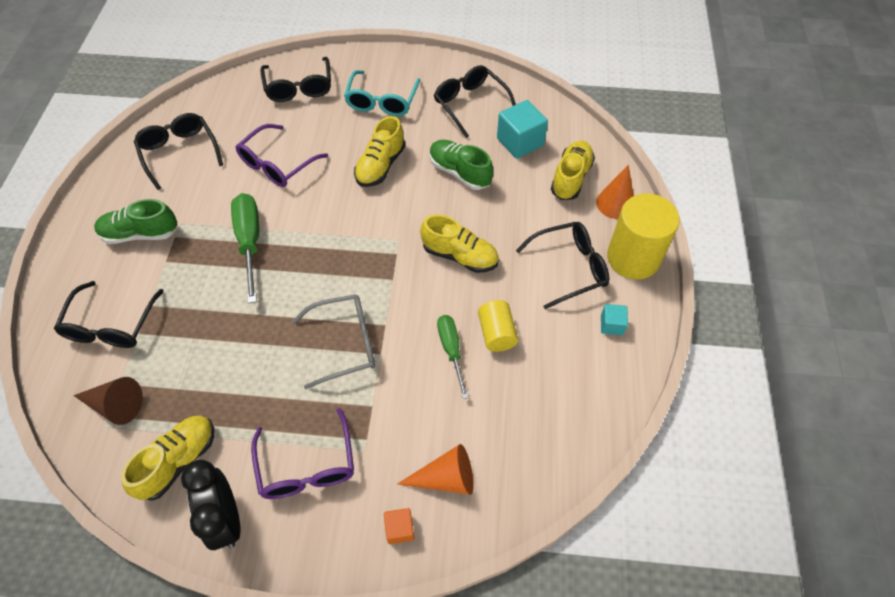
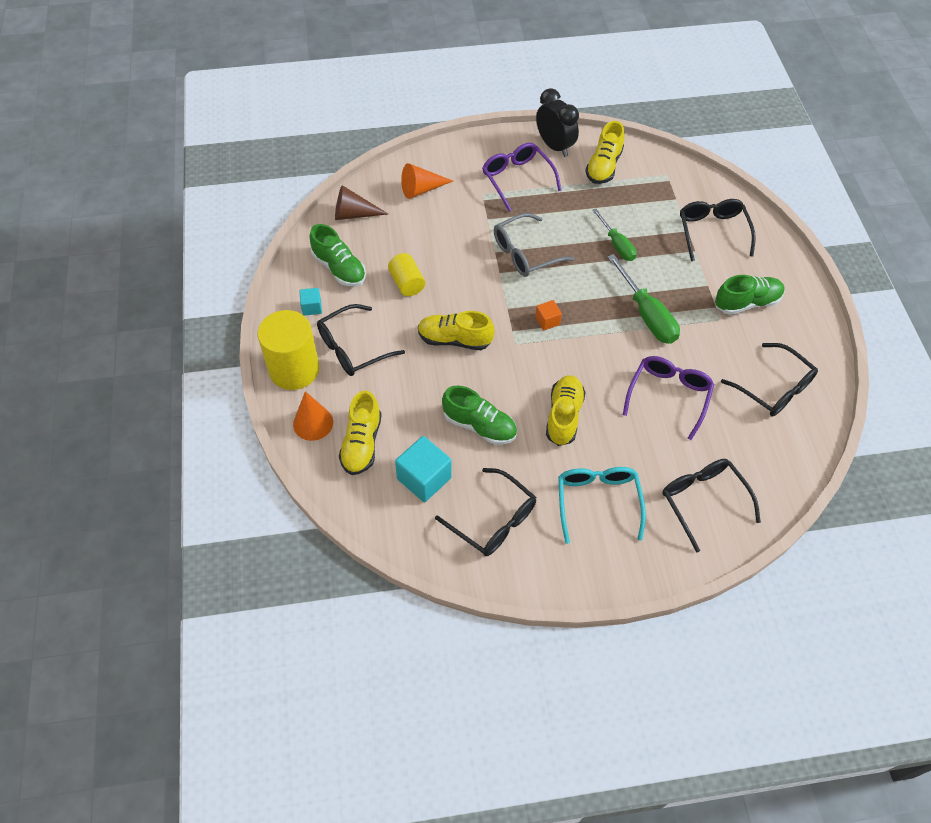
camera: 165 degrees right, 0 degrees up
brown cone [74,377,143,425] -> brown cone moved to [335,185,388,220]
orange cube [384,508,414,544] -> orange cube moved to [535,300,562,330]
green screwdriver [437,315,469,399] -> green screwdriver moved to [592,209,637,261]
none -> green shoe [310,224,366,287]

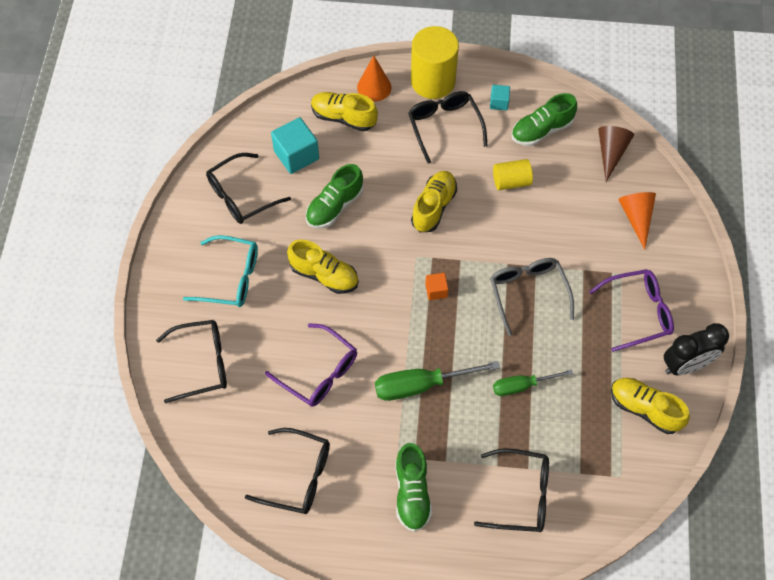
camera: 105 degrees right, 5 degrees up
black glasses [721,343,818,416] -> black glasses turned 135 degrees counterclockwise [245,428,330,514]

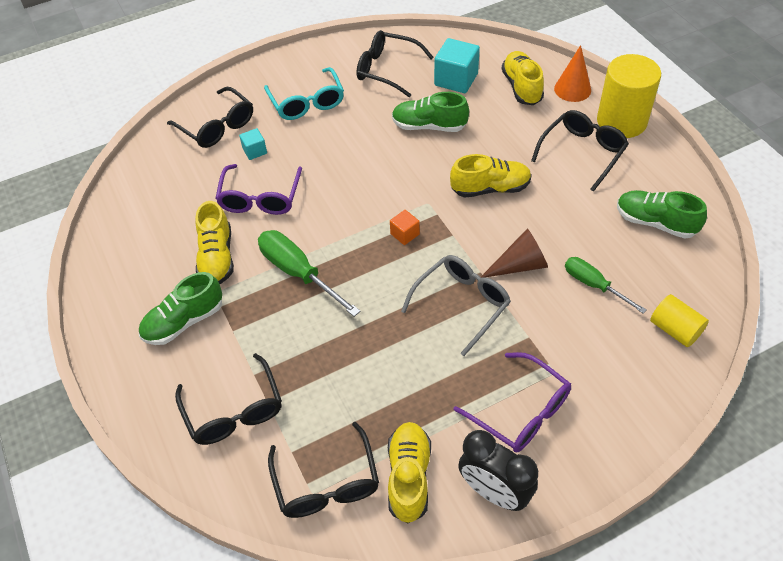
camera: 60 degrees right, 10 degrees down
black glasses [245,428,330,514] -> black glasses moved to [268,422,379,518]
yellow shoe [287,239,358,294] -> yellow shoe moved to [195,201,234,284]
turquoise cube [490,85,510,110] -> turquoise cube moved to [239,128,267,160]
yellow cylinder [493,159,533,190] -> yellow cylinder moved to [650,294,709,347]
green screwdriver [493,369,573,396] -> green screwdriver moved to [565,257,647,314]
brown cone [598,126,634,182] -> brown cone moved to [481,229,548,278]
orange cone [619,192,656,250] -> none

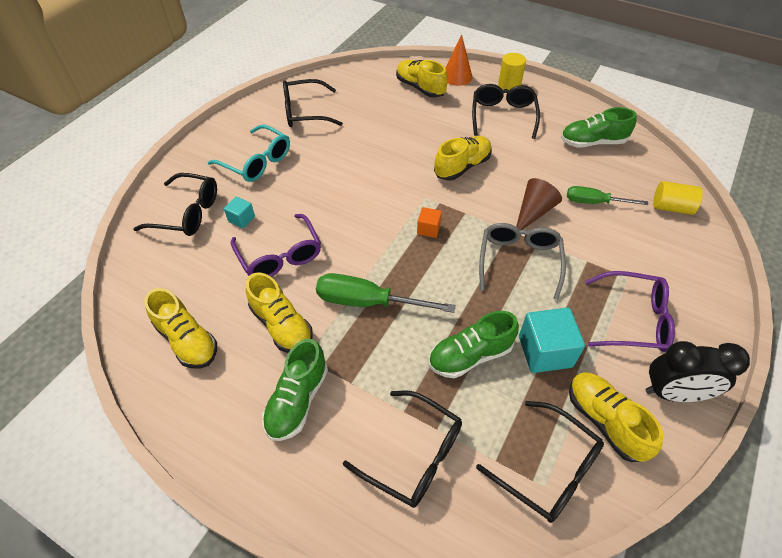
camera: 35 degrees left, 0 degrees up
green shoe [392,92,469,132] -> green shoe moved to [429,311,519,378]
turquoise cube [434,38,480,93] -> turquoise cube moved to [519,308,585,373]
yellow cylinder [597,54,661,138] -> yellow cylinder [498,53,526,90], size x0.56
none -> yellow shoe [144,288,217,369]

